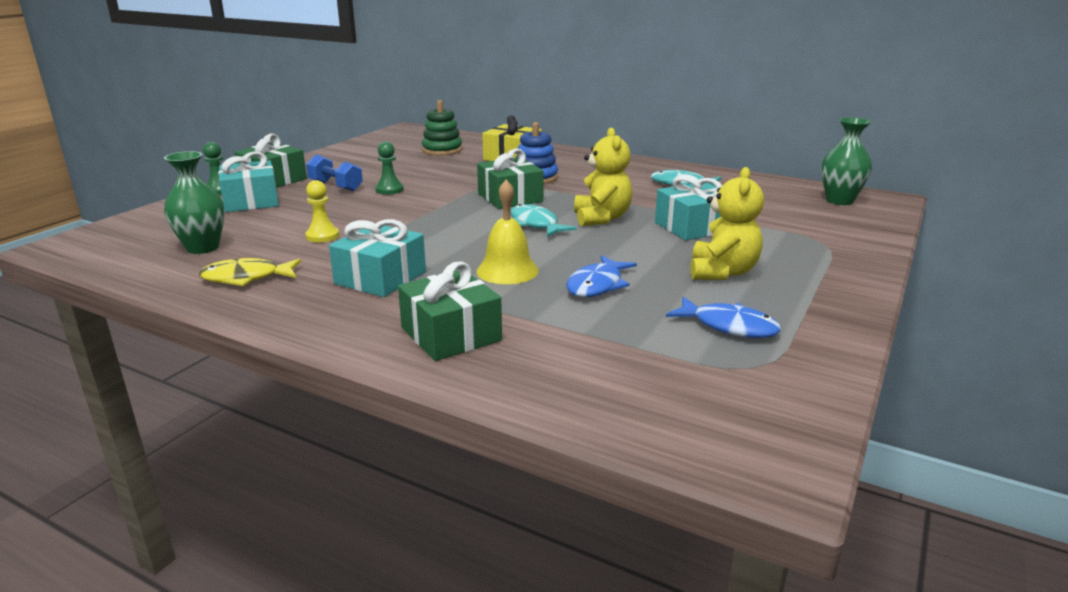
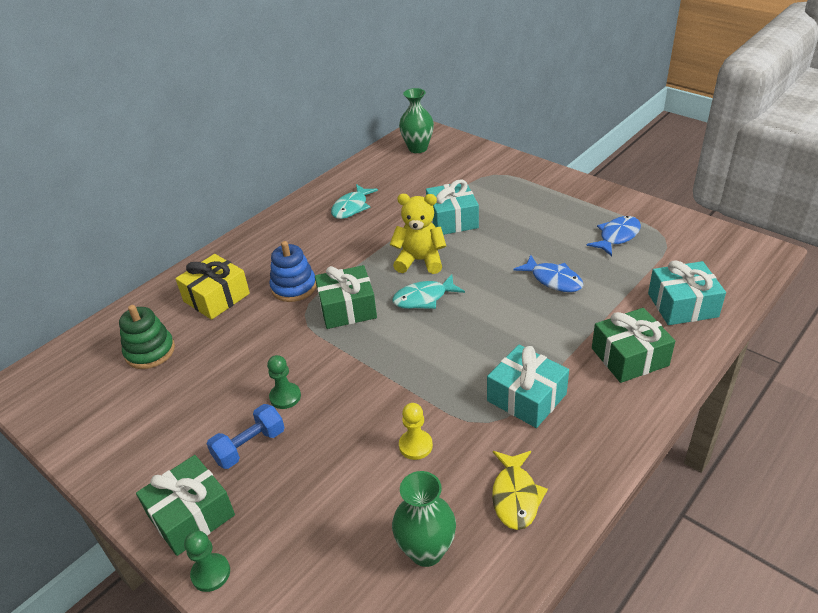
camera: 75 degrees left, 15 degrees up
turquoise gift [218,151,279,212] -> turquoise gift moved to [648,260,726,325]
yellow bell [477,180,539,284] -> none
yellow teddy bear [690,167,764,280] -> none

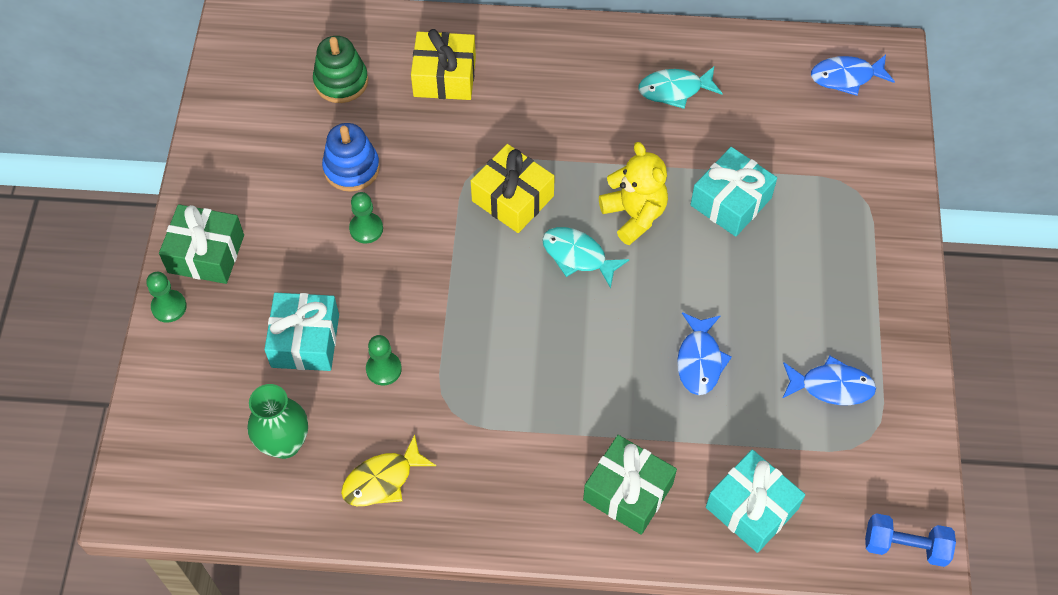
camera: 50 degrees right, 20 degrees up
blue dumbbell [207,404,285,469] -> blue dumbbell moved to [865,513,956,567]
blue stacking toy [269,241,316,302] -> blue stacking toy moved to [322,123,380,192]
green gift [315,265,377,329] -> yellow gift [471,144,555,233]
green vase [399,88,434,153] -> blue fish [811,55,895,96]
yellow pawn [399,403,433,460] -> green pawn [366,335,402,386]
turquoise gift [487,345,569,428] -> turquoise gift moved to [264,293,339,371]

